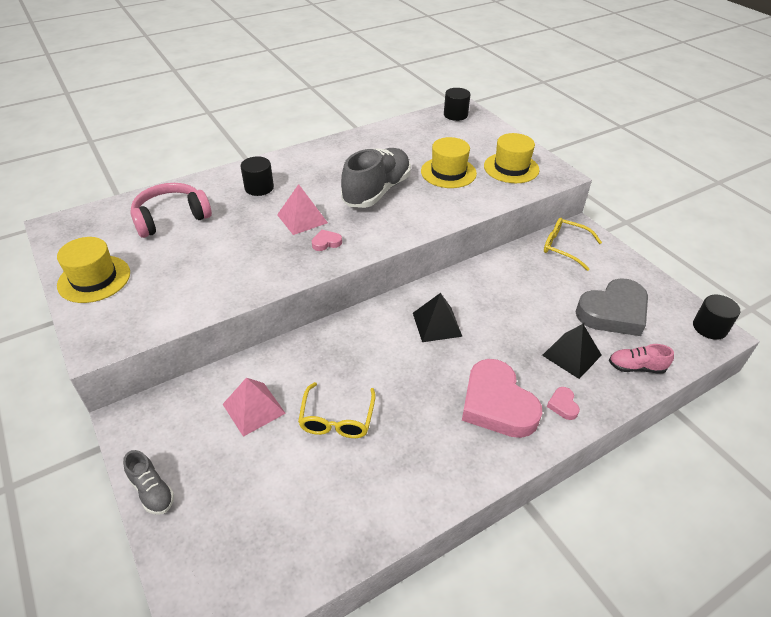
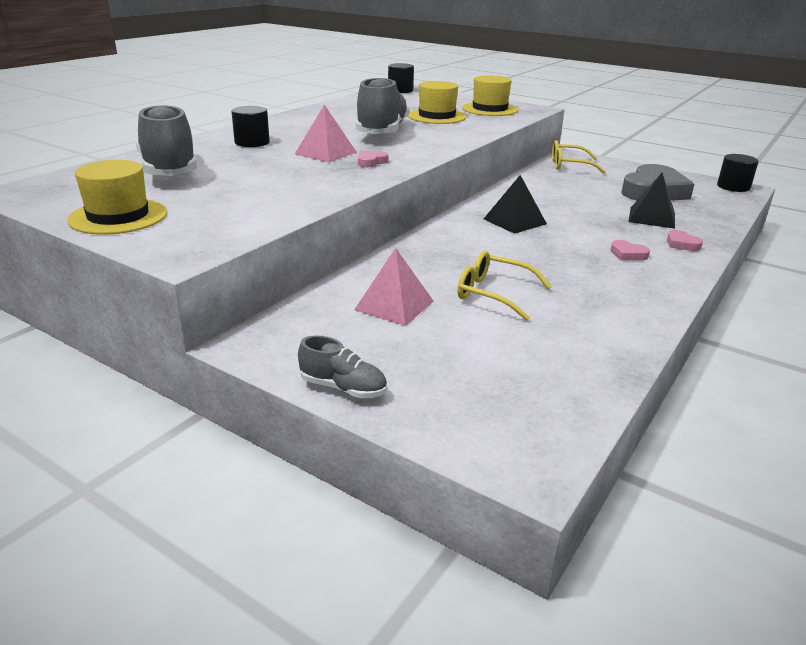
camera: 25 degrees left, 15 degrees down
pink headphones [130,183,212,238] -> grey shoe [136,104,197,176]
yellow glasses [298,382,376,438] -> yellow glasses turned 135 degrees clockwise [457,251,552,321]
pink heart [462,359,542,438] -> pink heart [611,240,650,260], size x0.40
pink shoe [609,344,674,374] -> none

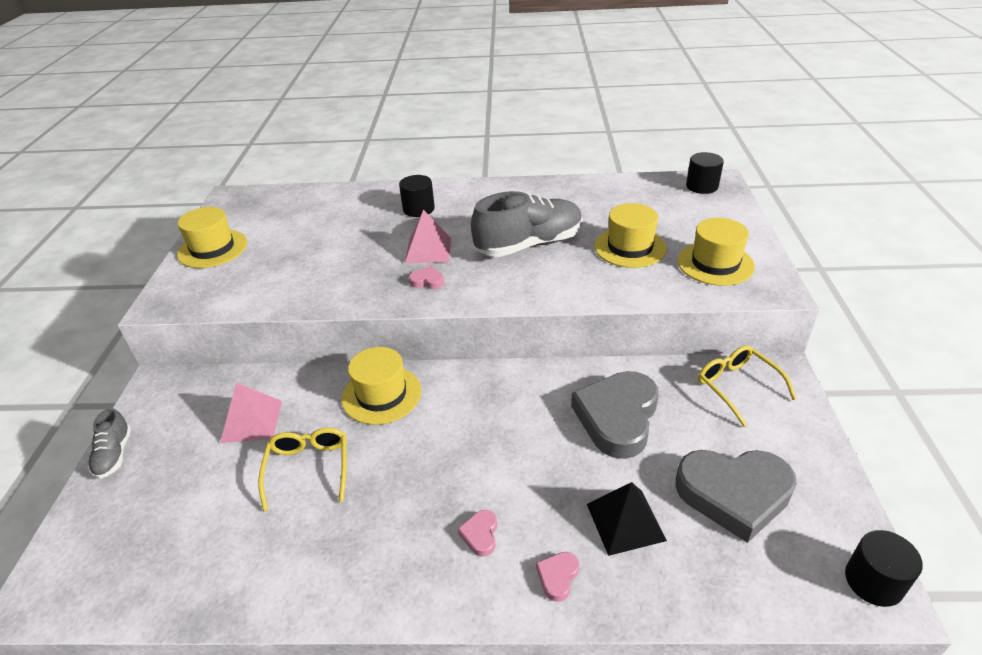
camera: 60 degrees right, 10 degrees up
grey shoe [136,104,197,176] -> none
black pyramid [484,175,547,234] -> none
none -> yellow hat [342,347,422,425]
none -> grey heart [571,371,659,459]

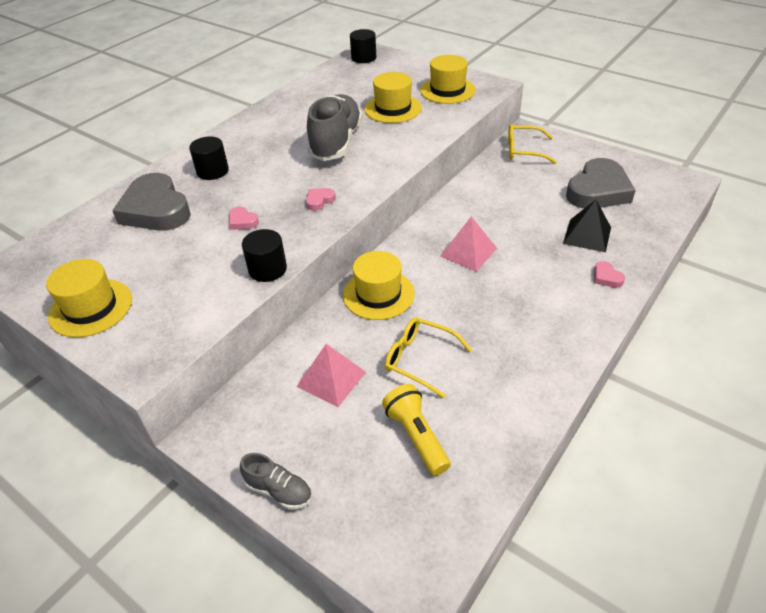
camera: 55 degrees left, 5 degrees up
pink pyramid [405,210,451,263] -> pink pyramid moved to [440,216,497,272]
pink heart [458,510,497,557] -> pink heart moved to [229,207,259,230]
grey heart [571,371,659,459] -> grey heart moved to [112,173,191,231]
black cylinder [845,530,923,607] -> black cylinder moved to [242,229,287,282]
none -> yellow flashlight [382,384,451,476]

